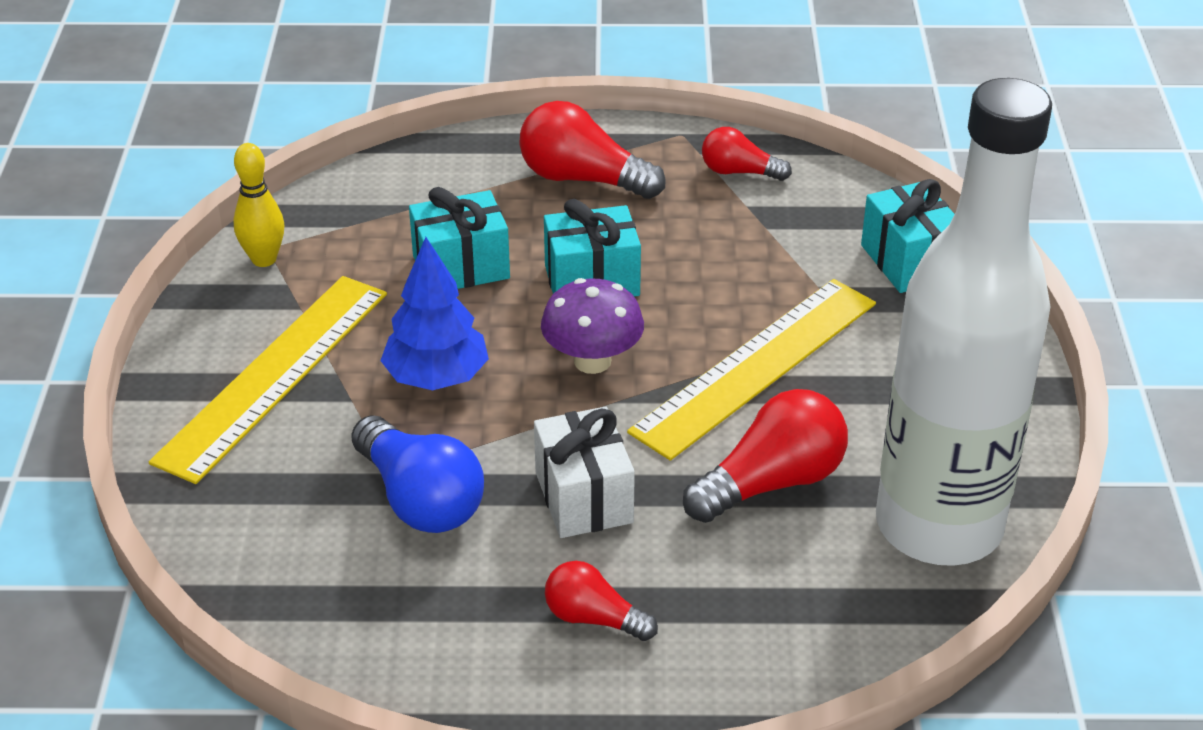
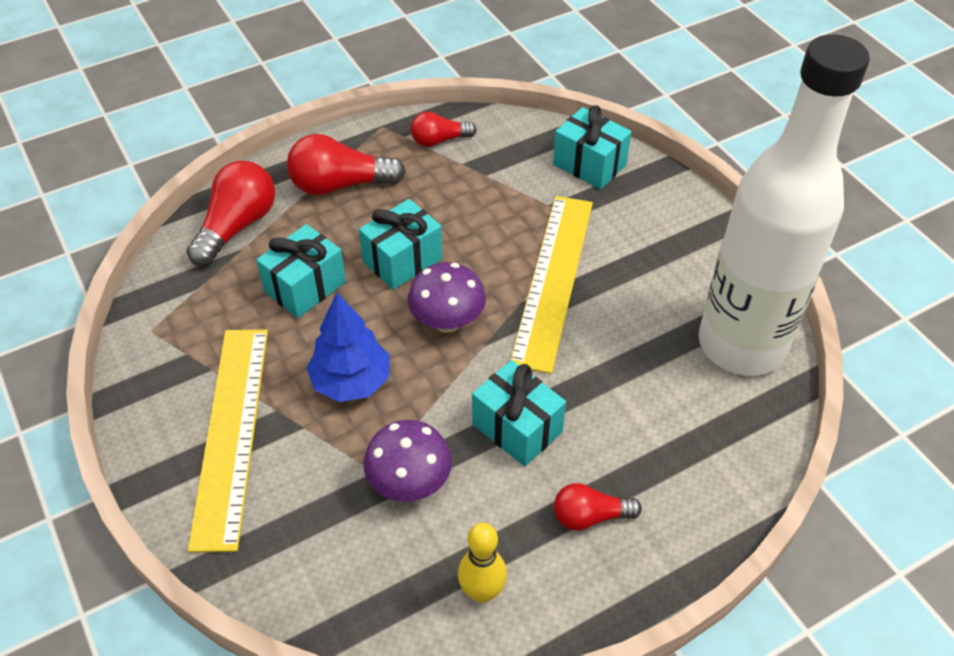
camera: 30 degrees left, 10 degrees up
yellow bowling pin [233,143,284,267] -> yellow bowling pin moved to [458,522,507,603]
blue light bulb [352,415,484,533] -> purple mushroom [364,420,452,502]
white gift [534,407,635,538] -> turquoise gift [472,360,566,466]
red light bulb [683,389,848,523] -> red light bulb moved to [186,161,275,266]

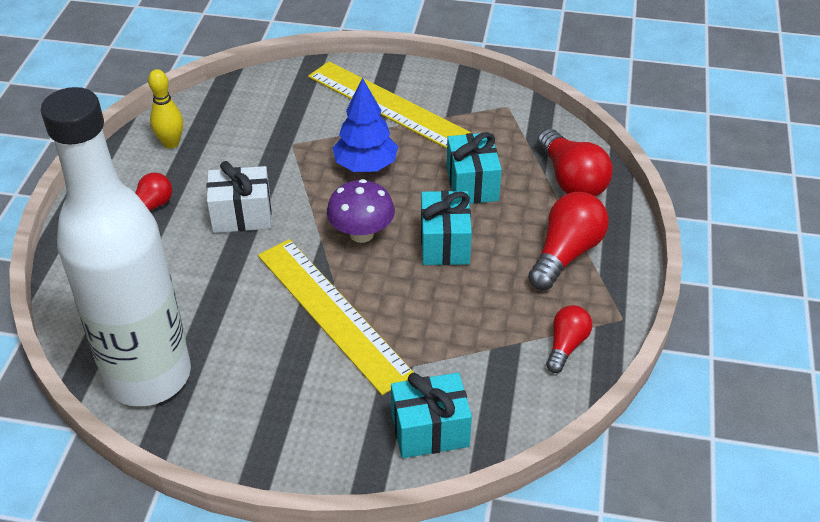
camera: 130 degrees right, 5 degrees down
purple mushroom [364,420,452,502] -> none
turquoise gift [472,360,566,466] -> white gift [206,161,272,233]

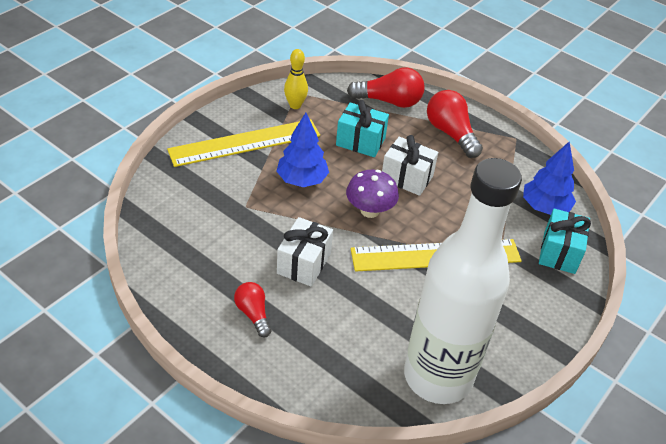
camera: 65 degrees left, 0 degrees up
yellow bowling pin [148,69,183,149] -> yellow bowling pin moved to [284,49,308,109]
turquoise gift [421,190,472,265] -> white gift [382,135,438,196]
red light bulb [546,305,592,373] -> none
none -> blue tree [523,141,576,215]

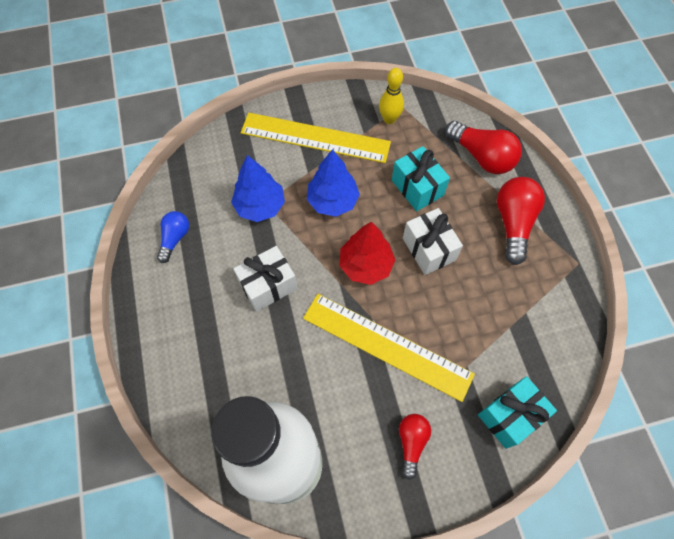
camera: 40 degrees right, 20 degrees up
red light bulb [234,282,271,337] -> red light bulb moved to [399,414,431,480]
purple mushroom [346,170,399,218] -> red tree [339,222,395,285]
blue tree [523,141,576,215] -> blue tree moved to [231,155,285,222]
none -> blue light bulb [157,211,189,263]

